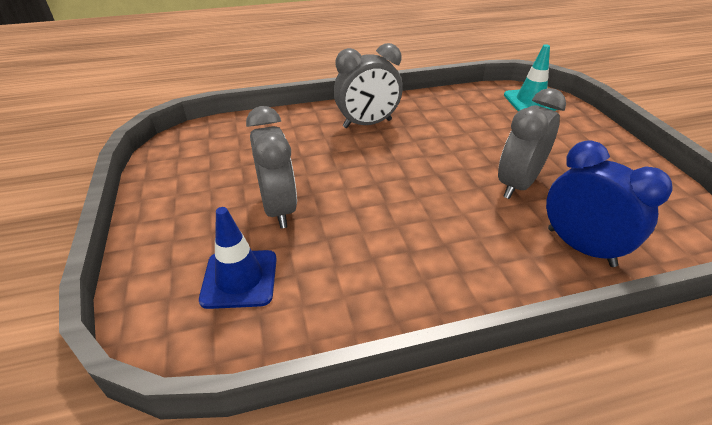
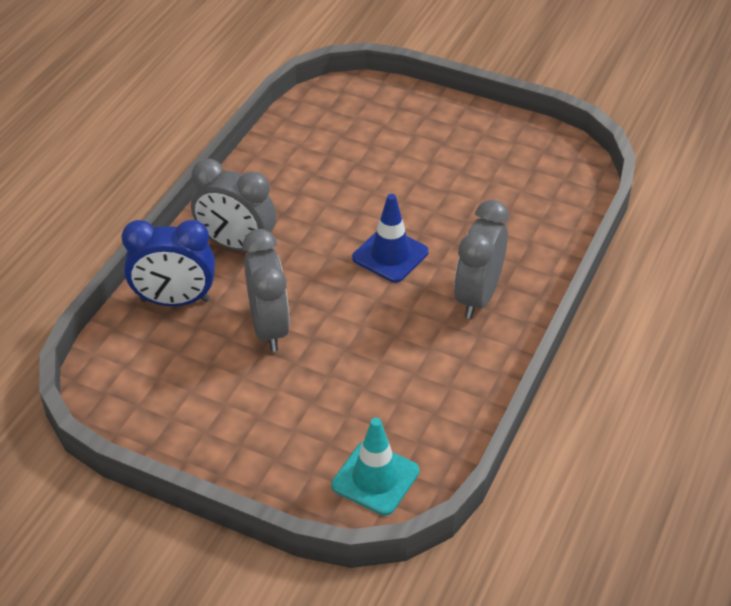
camera: 130 degrees right, 5 degrees up
blue traffic cone [199,207,277,309] -> blue traffic cone moved to [352,194,429,283]
grey clock [246,106,297,229] -> grey clock moved to [191,159,276,251]

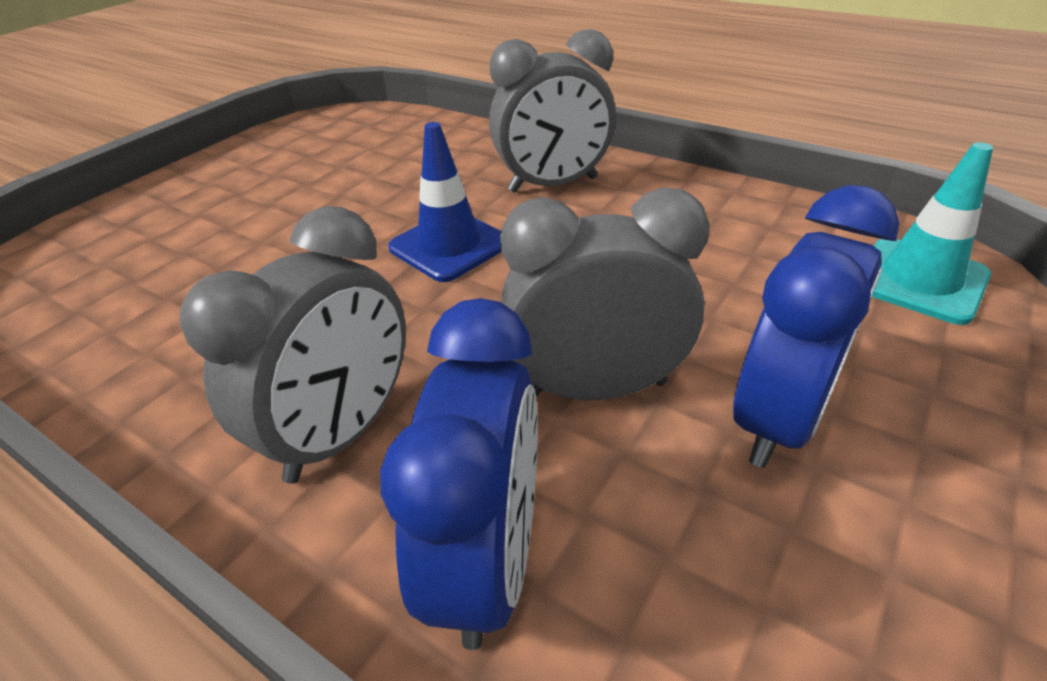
camera: 80 degrees left, 5 degrees down
grey clock [454,200,509,319] -> grey clock turned 45 degrees counterclockwise [489,29,616,193]
none -> blue clock [733,185,900,468]

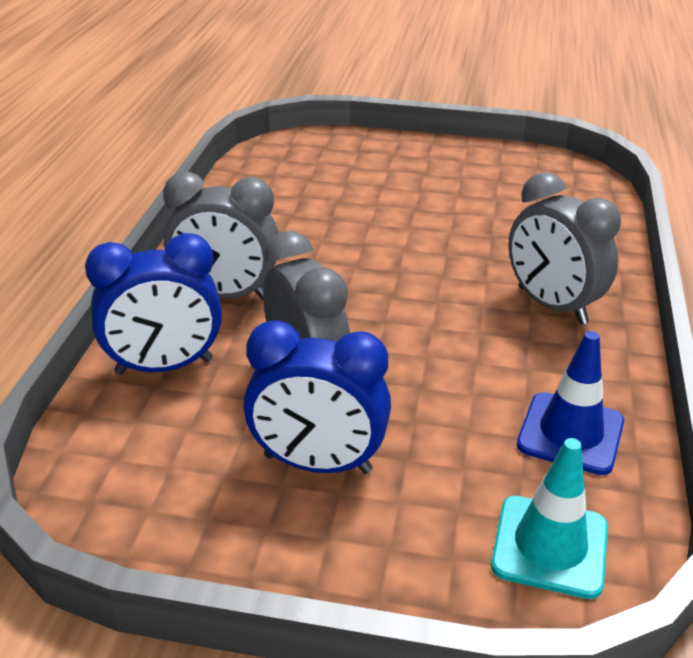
camera: 65 degrees right, 5 degrees down
blue traffic cone [388,122,502,282] -> blue traffic cone moved to [517,331,624,475]

